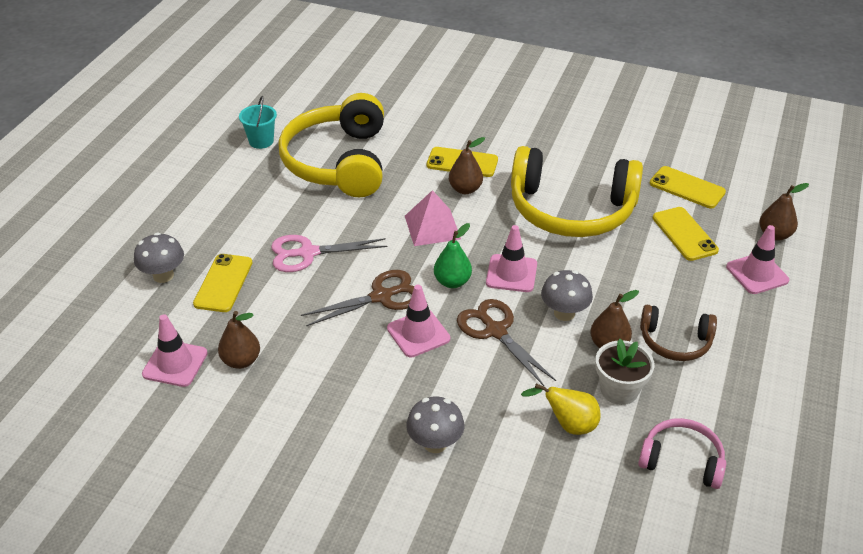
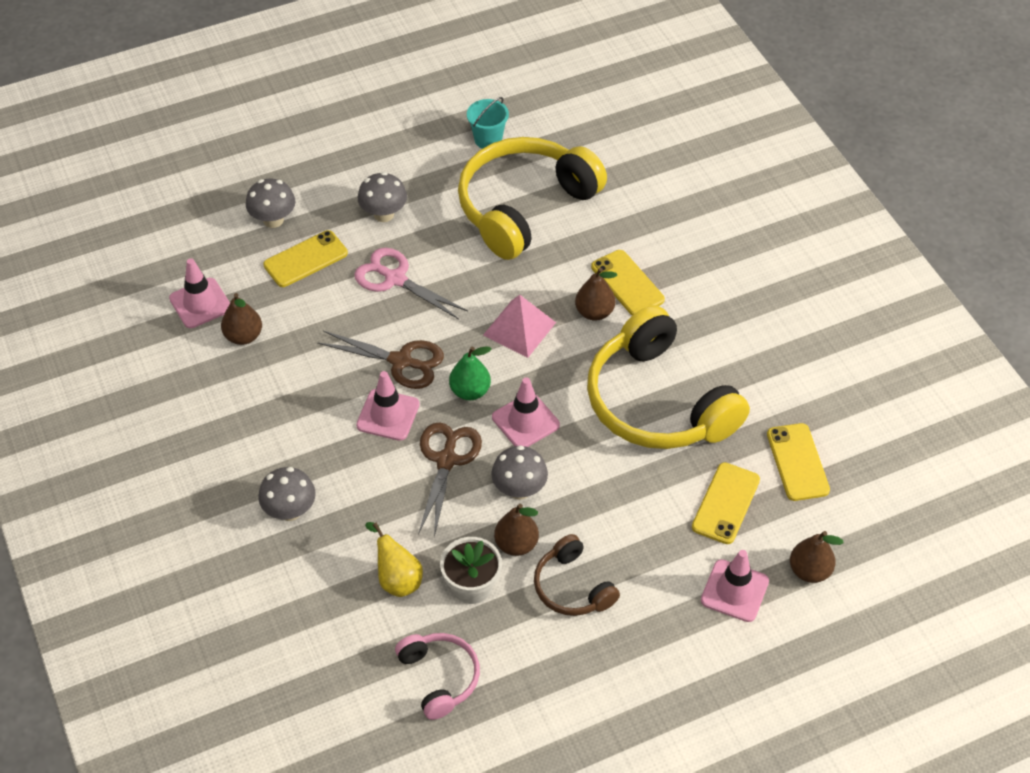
camera: 45 degrees right, 10 degrees up
none -> grey mushroom [358,172,407,222]

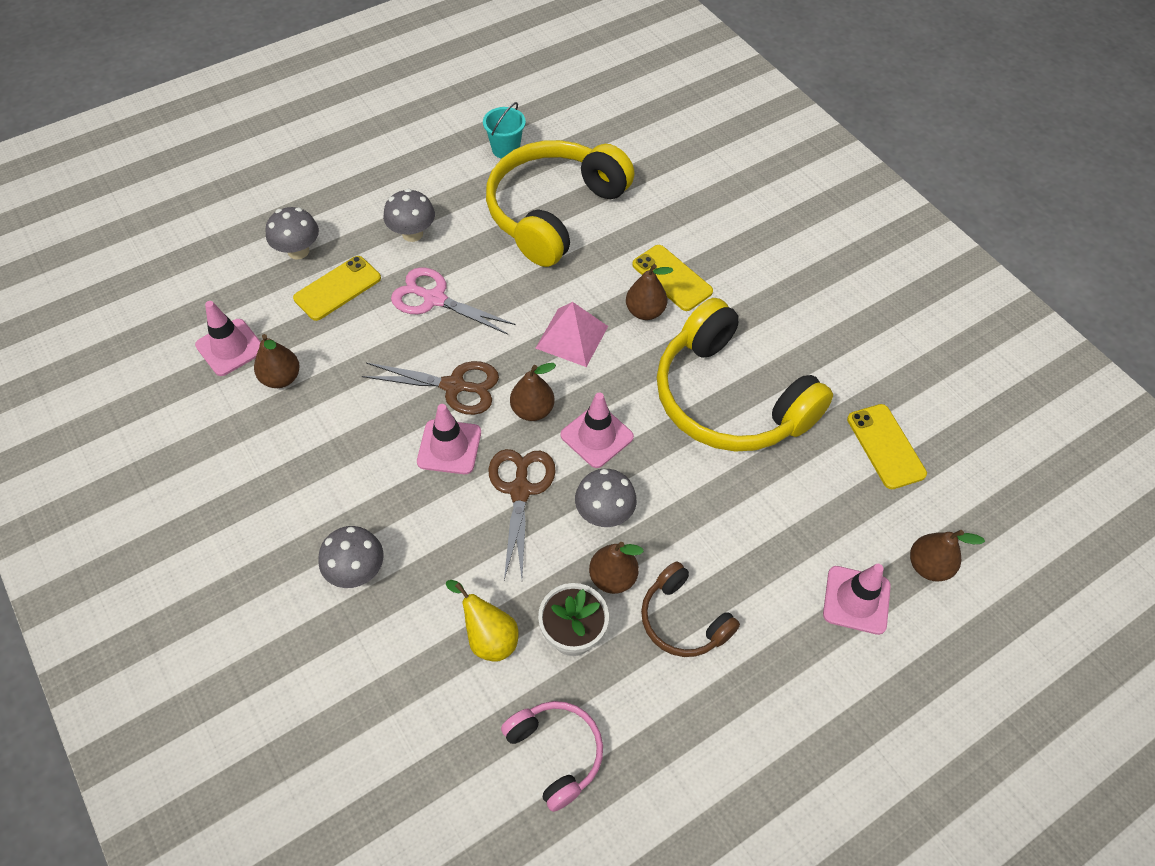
camera: 10 degrees left, 5 degrees up
green pear [449,346,492,400] -> brown pear [510,363,556,421]
yellow phone [692,462,760,544] -> none

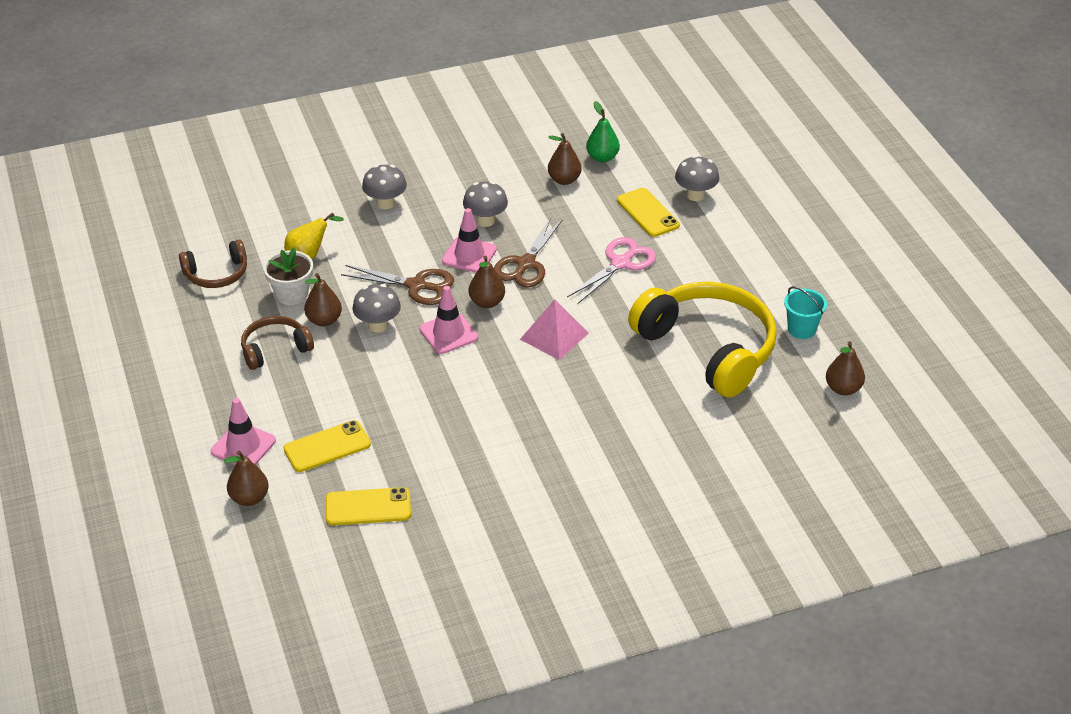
camera: 105 degrees right, 15 degrees down
pink traffic cone [195,301,261,376] -> green pear [586,101,620,162]
grey mushroom [383,189,435,242] -> grey mushroom moved to [463,181,508,227]
pink headphones [501,701,603,812] -> brown headphones [179,240,247,288]
brown pear [626,264,674,320] -> brown pear moved to [826,341,865,395]
yellow phone [632,245,713,311] -> yellow phone moved to [283,420,371,472]
yellow headphones [657,298,833,451] -> none

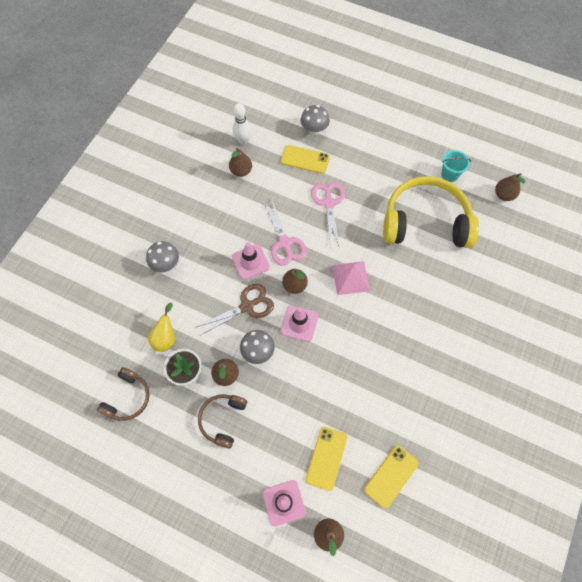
camera: 45 degrees left, 25 degrees up
grey mushroom [463,181,508,227] -> none
brown scissors [494,218,563,287] -> pink scissors [264,198,307,265]
green pear [586,101,620,162] -> white bowling pin [233,103,252,145]

